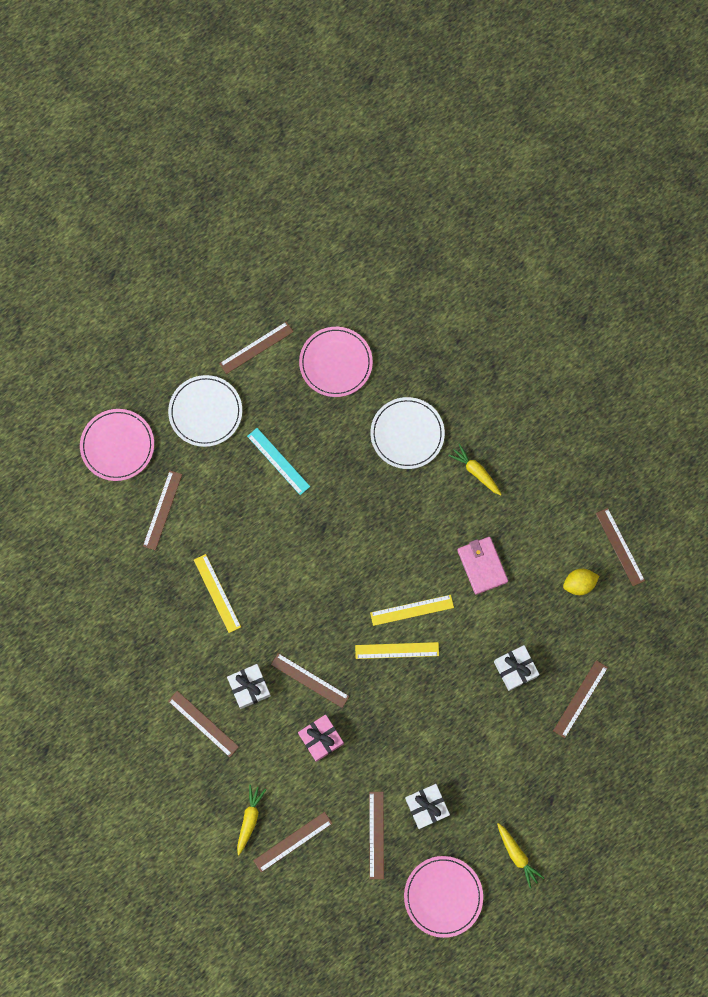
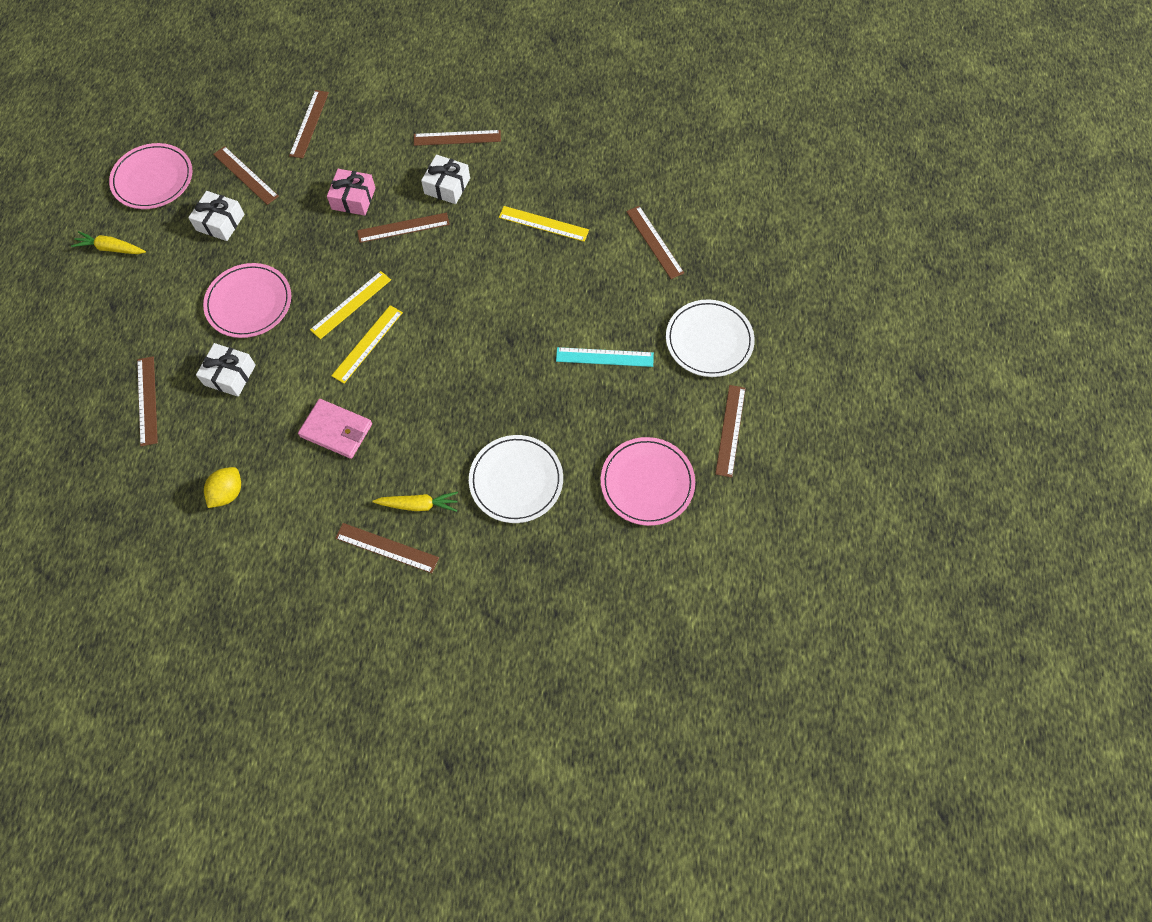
camera: 135 degrees right, 10 degrees down
pink plate [80,409,154,481] -> pink plate moved to [203,263,291,338]
yellow carrot [237,785,266,855] -> none
brown ruler [596,508,645,586] -> brown ruler moved to [335,523,439,573]

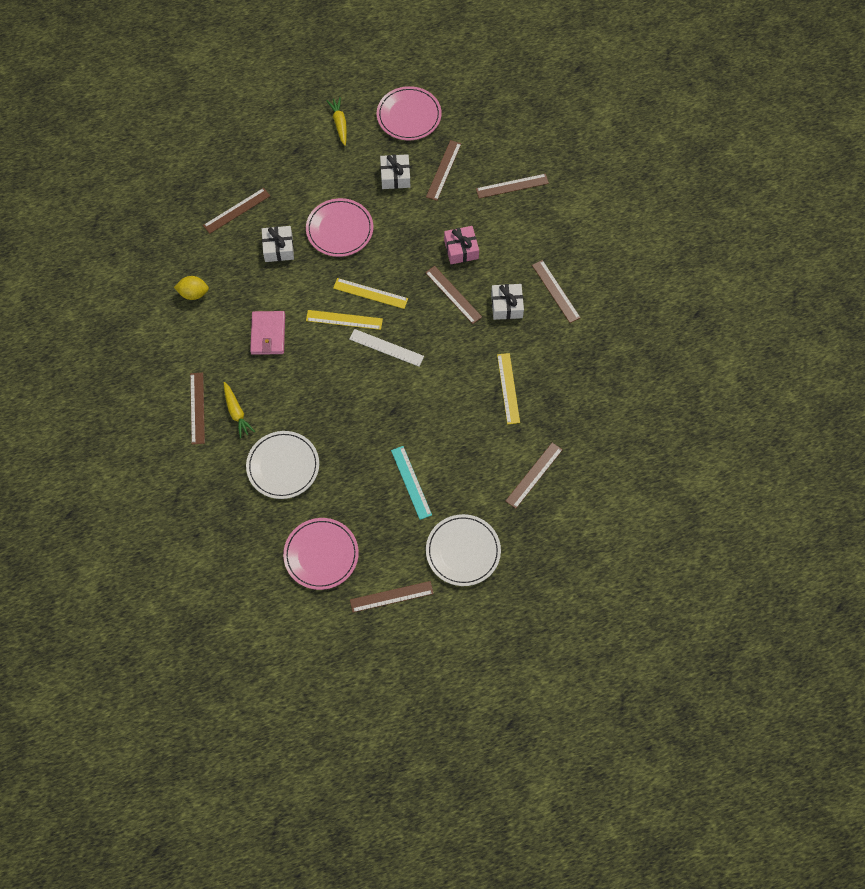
camera: 65 degrees right, 0 degrees up
none -> white ruler [349,329,424,366]

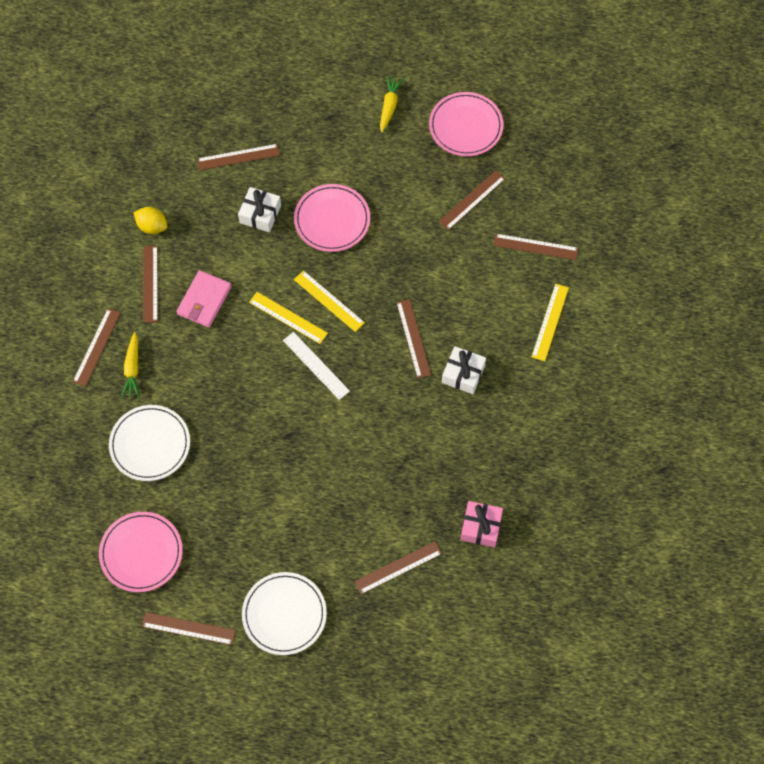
camera: 25 degrees right, 0 degrees up
white gift [380,154,410,189] -> none
turquoise ruler [391,446,432,520] -> none
pink gift [444,226,479,264] -> pink gift moved to [461,501,503,547]
yellow ruler [497,353,520,424] -> yellow ruler moved to [531,284,569,361]
brown ruler [532,260,581,323] -> brown ruler moved to [143,246,158,323]

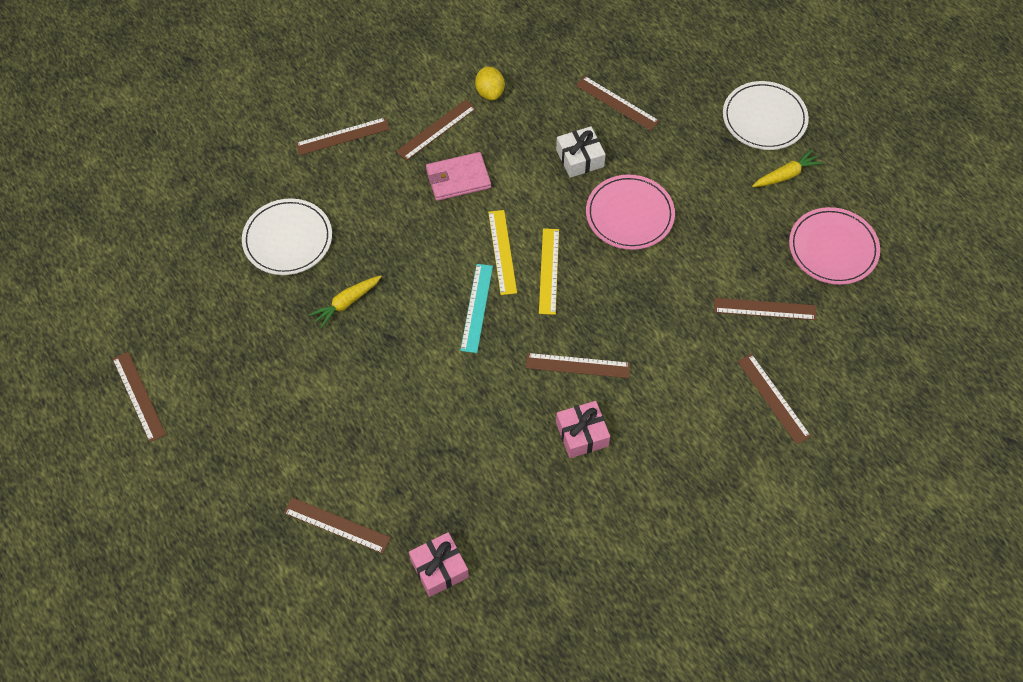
camera: 50 degrees right, 5 degrees down
pink plate [99,512,183,592] -> none
yellow carrot [121,332,139,397] -> yellow carrot moved to [309,275,382,329]
white plate [242,572,327,655] -> white plate moved to [723,81,809,150]
white ruler [283,332,350,400] -> turquoise ruler [460,264,493,353]
brown ruler [396,299,431,378] -> brown ruler turned 60 degrees clockwise [526,353,630,378]
white gift [442,346,486,394] -> pink gift [556,401,610,458]
yellow ruler [531,284,569,361] -> none

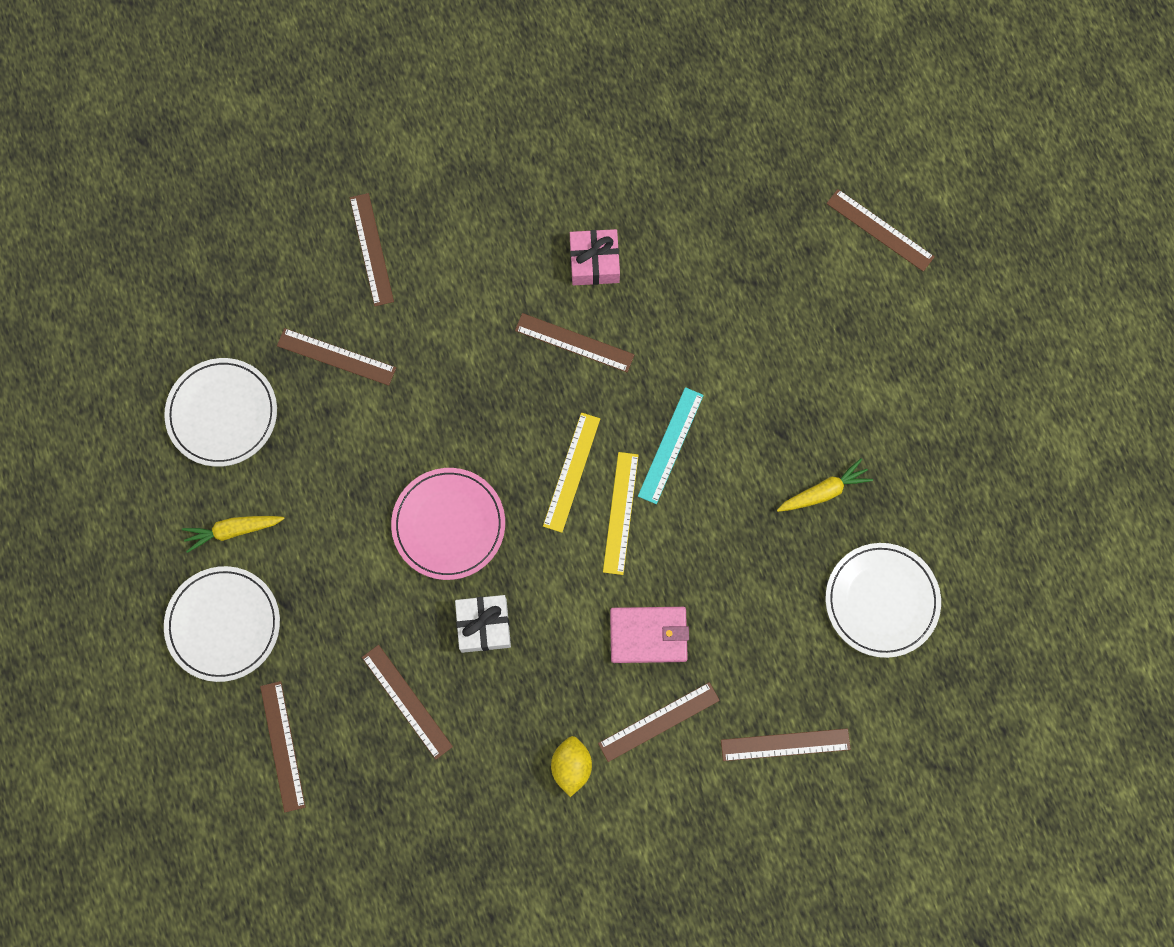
camera: 165 degrees left, 15 degrees up
brown ruler [113,352,166,442] -> brown ruler moved to [260,681,305,813]
pink gift [409,532,469,597] -> none
pink plate [789,207,880,285] -> white plate [164,358,277,467]

